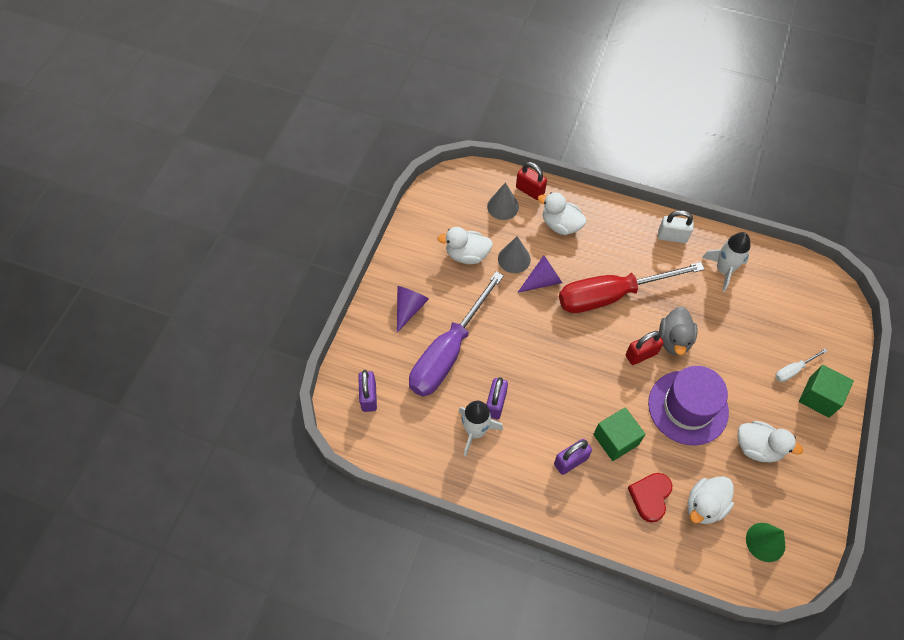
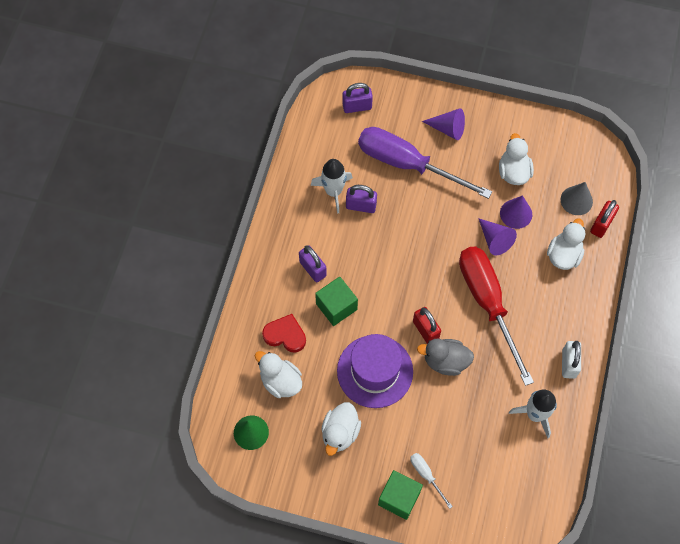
camera: 85 degrees right, 5 degrees up
grey cone [498,236,531,273] -> purple cone [500,195,532,229]

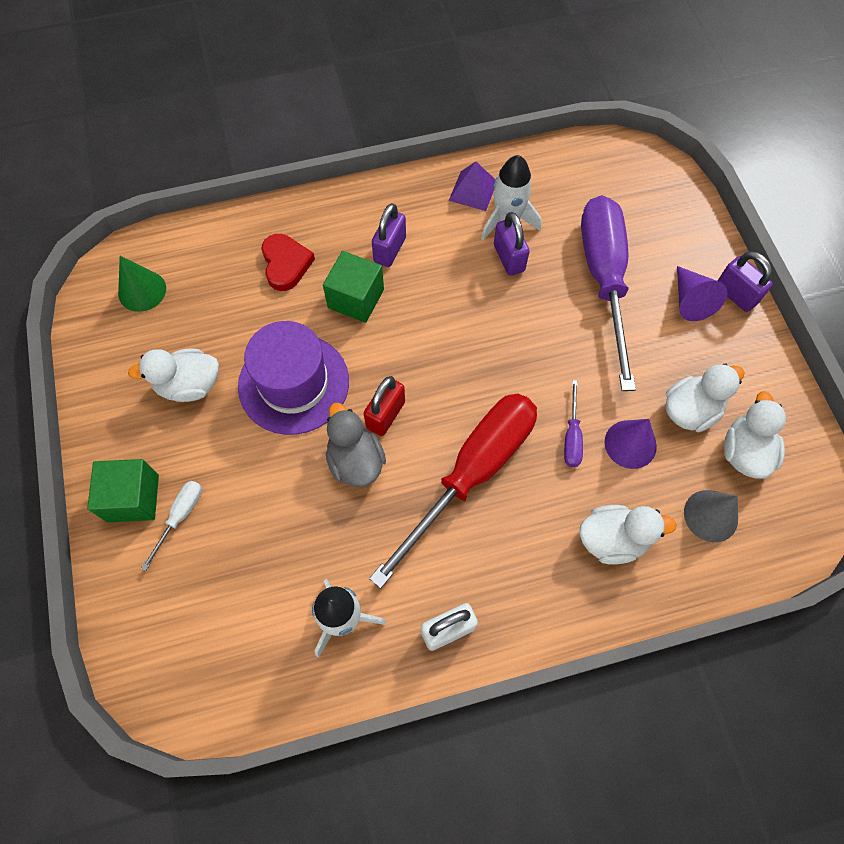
camera: 60 degrees right, 0 degrees up
white duck [255,351,302,398] -> white duck moved to [724,391,786,479]
purple padlock [343,83,373,113] -> purple padlock moved to [718,251,773,312]
purple cone [478,218,517,255] -> purple screwdriver [564,380,583,467]
red padlock [590,200,619,238] -> none
none -> purple pyramid [449,162,495,211]

